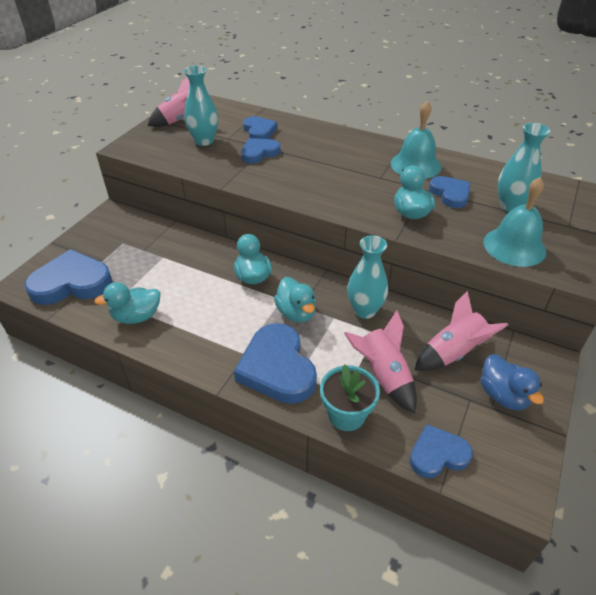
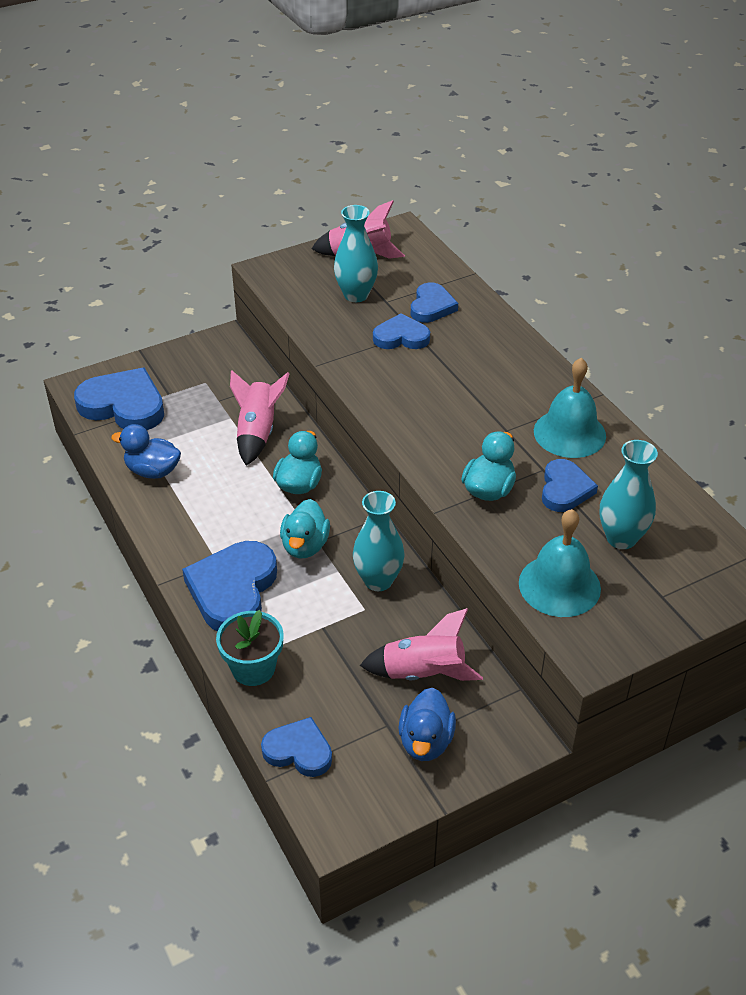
camera: 35 degrees right, 0 degrees up
turquoise duck [94,282,160,324] -> blue duck [111,424,181,479]
pink rocket [344,310,417,413] -> pink rocket moved to [230,370,290,466]

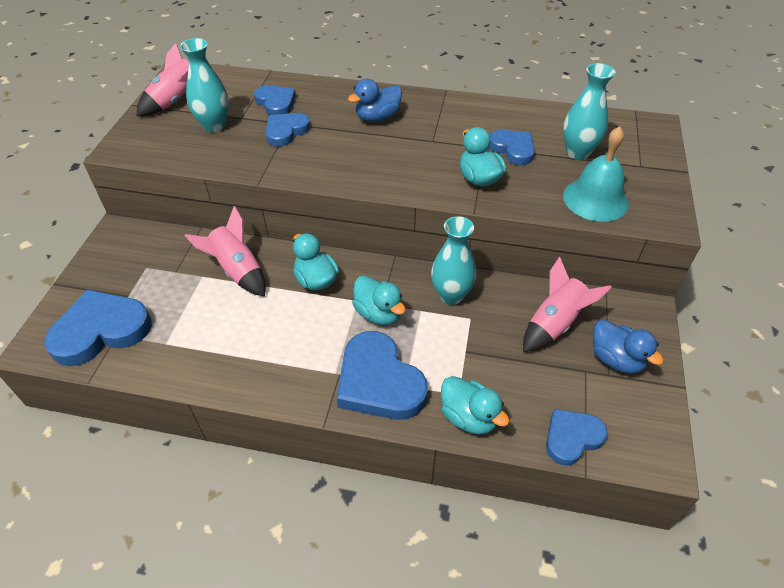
camera: 50 degrees left, 5 degrees up
blue duck [111,424,181,479] -> blue duck moved to [348,79,402,122]
turquoise flower pot [216,610,284,686] -> turquoise duck [441,376,509,435]
turquoise bell [534,358,606,458] -> none

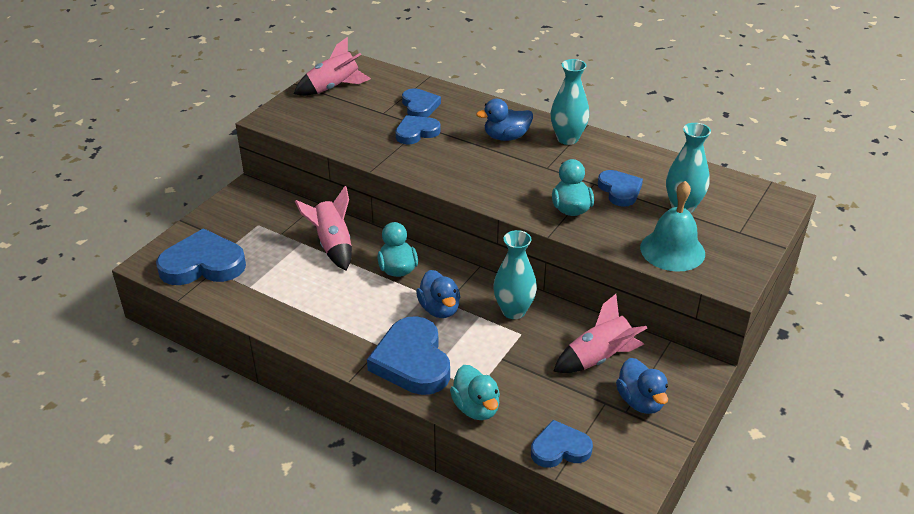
camera: 20 degrees right, 10 degrees down
turquoise vase [180,38,229,132] -> turquoise vase moved to [551,59,589,145]
turquoise duck [352,276,406,325] -> blue duck [416,270,460,318]

